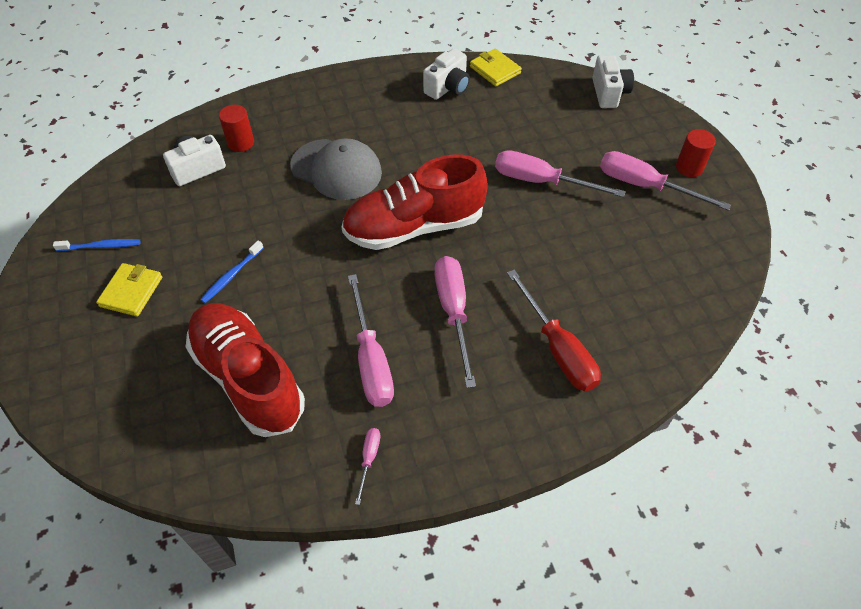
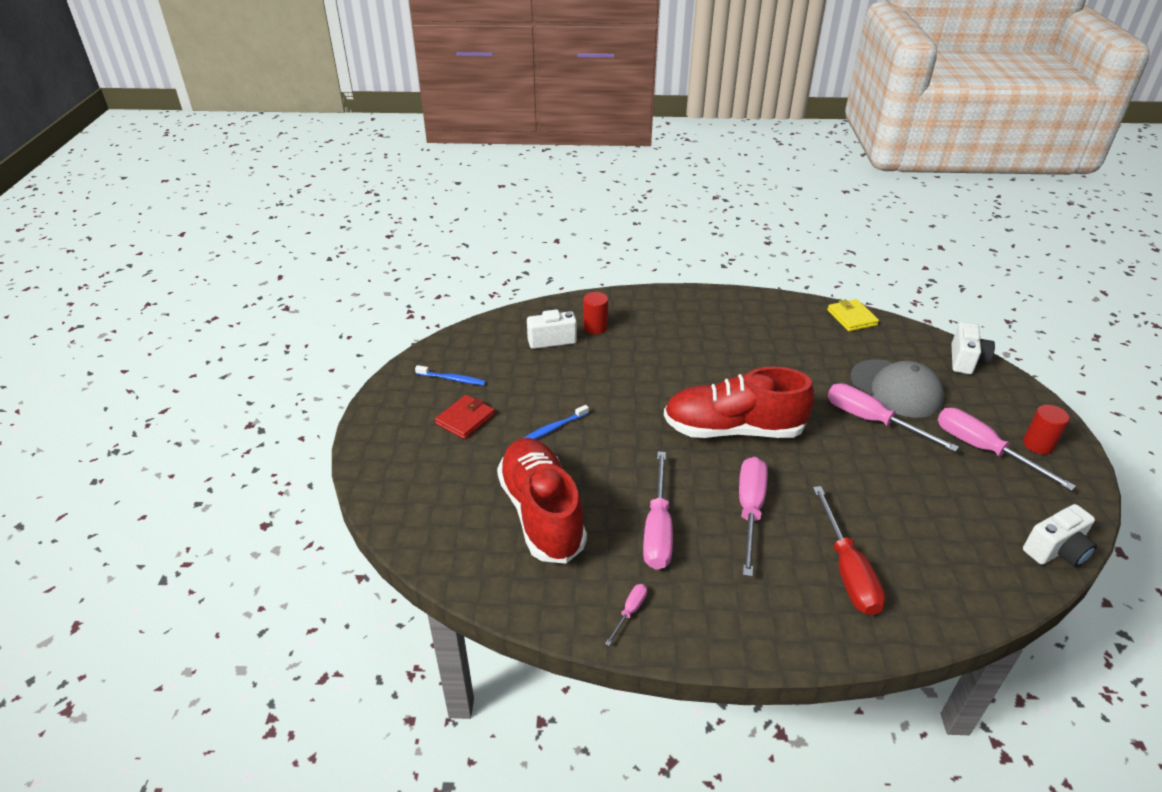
camera: 20 degrees right, 15 degrees down
yellow wallet [96,263,162,316] -> red wallet [435,395,495,439]
grey cap [290,138,382,200] -> grey cap moved to [850,359,944,418]
white camera [423,49,470,100] -> white camera moved to [1023,504,1097,567]

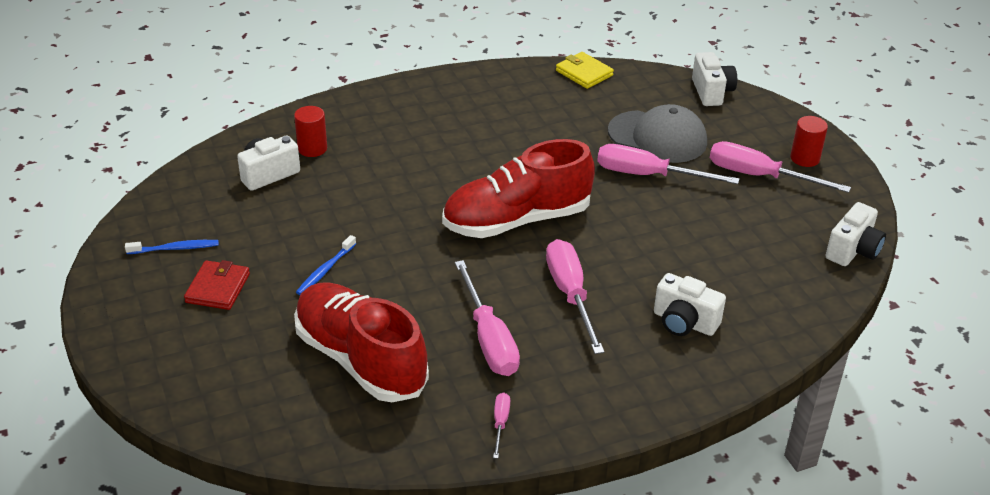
camera: 25 degrees left, 0 degrees up
red screwdriver [813,486,886,616] -> white camera [654,273,726,336]

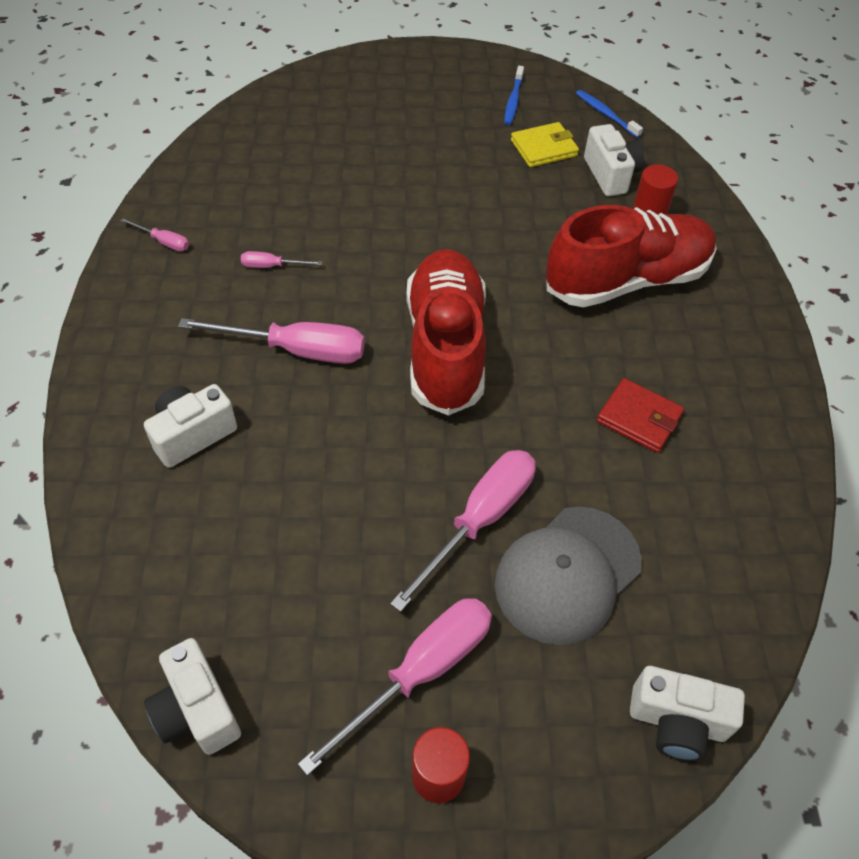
camera: 110 degrees right, 15 degrees up
red wallet [184,260,250,310] -> red wallet moved to [597,378,684,453]
red shoe [294,282,429,402] -> red shoe moved to [546,205,717,307]
blue toothbrush [296,235,356,295] -> blue toothbrush moved to [576,90,643,138]
pink screwdriver [455,260,520,376] -> pink screwdriver [241,251,322,268], size x0.47
yellow wallet [556,52,614,89] -> yellow wallet moved to [511,122,579,167]

